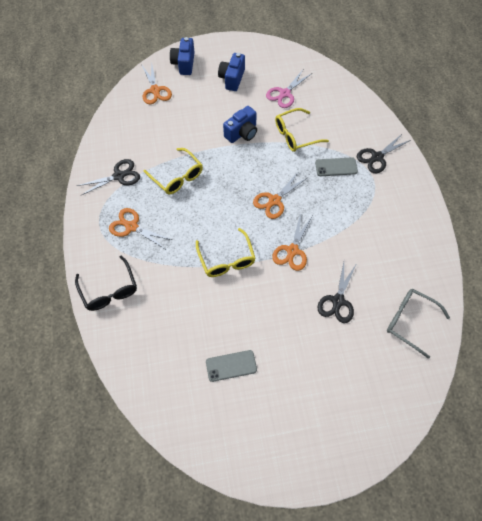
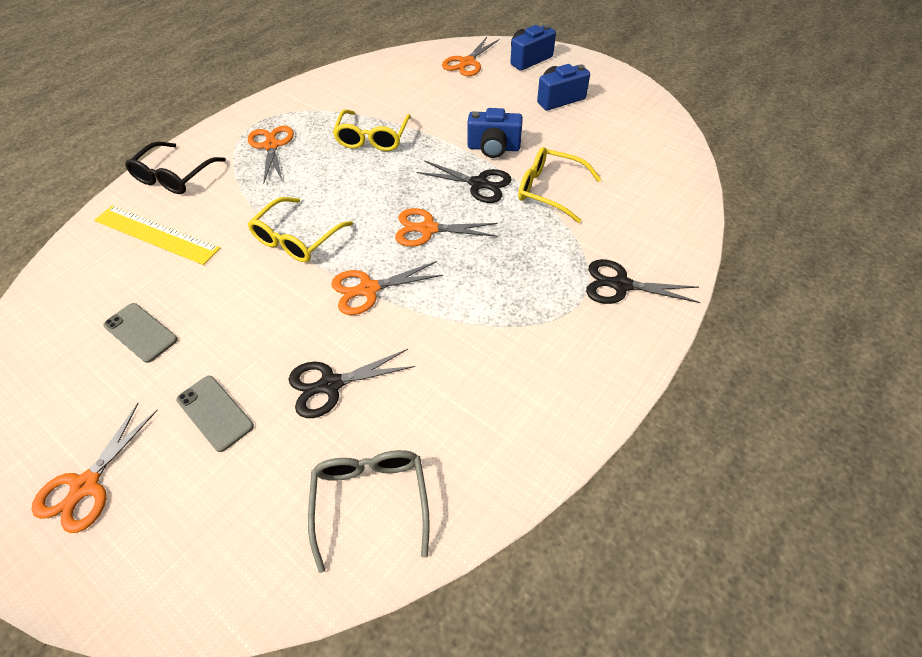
camera: 50 degrees right, 10 degrees down
black scissors [77,159,140,196] -> black scissors moved to [416,160,512,203]
pink scissors [266,70,312,108] -> none
grey phone [315,157,358,176] -> grey phone moved to [176,376,254,452]
none -> orange scissors [31,403,158,533]
none -> yellow ruler [94,205,221,265]

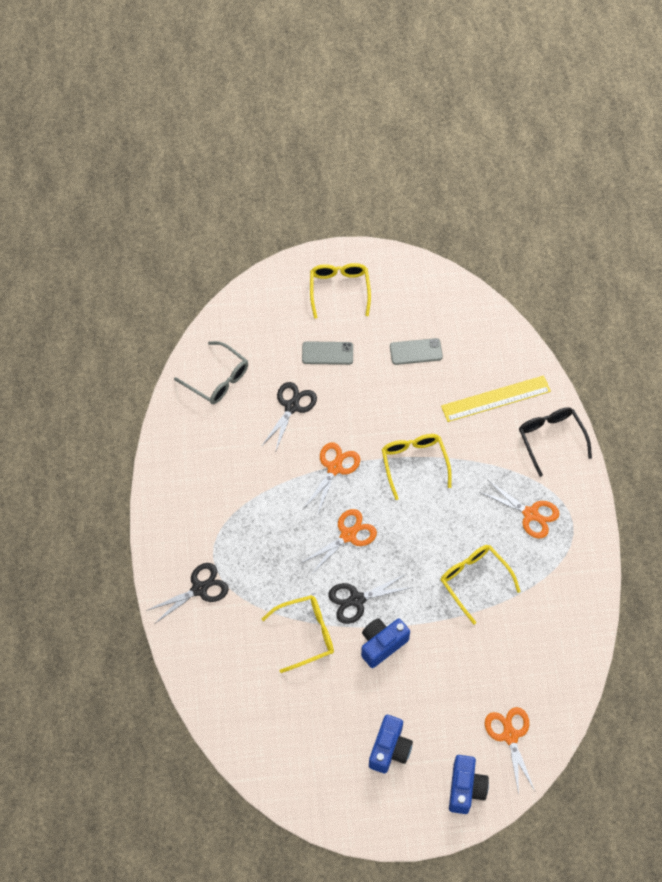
camera: 135 degrees right, 10 degrees up
orange scissors [31,403,158,533] -> yellow glasses [310,263,371,319]

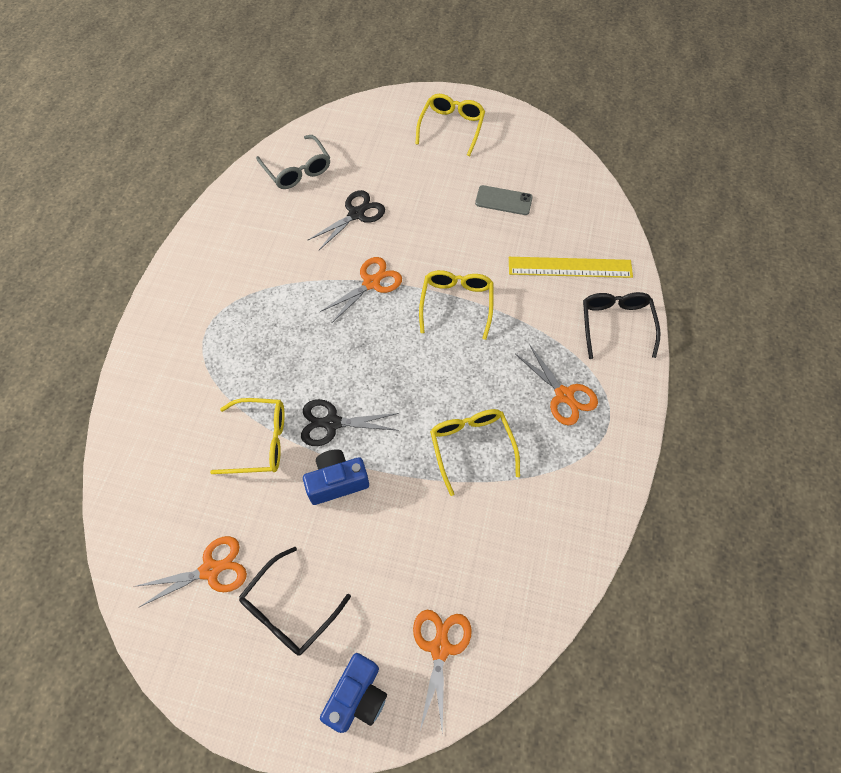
camera: 20 degrees right, 0 degrees up
black scissors [146,563,229,624] -> none
orange scissors [301,509,377,575] -> orange scissors moved to [134,536,247,607]
grey phone [302,341,353,365] -> none
blue camera [369,715,413,773] -> black glasses [239,547,351,656]

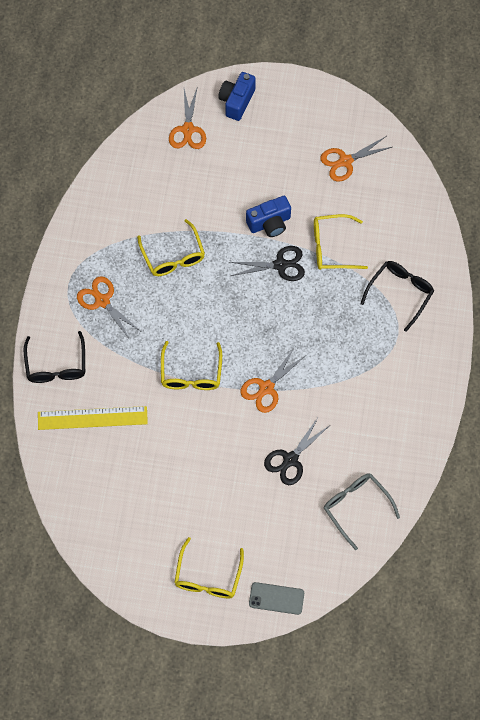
camera: 175 degrees right, 5 degrees up
black glasses [239,547,351,656] -> black glasses moved to [360,261,434,332]
grey phone [475,185,533,215] -> grey phone moved to [249,582,304,615]

